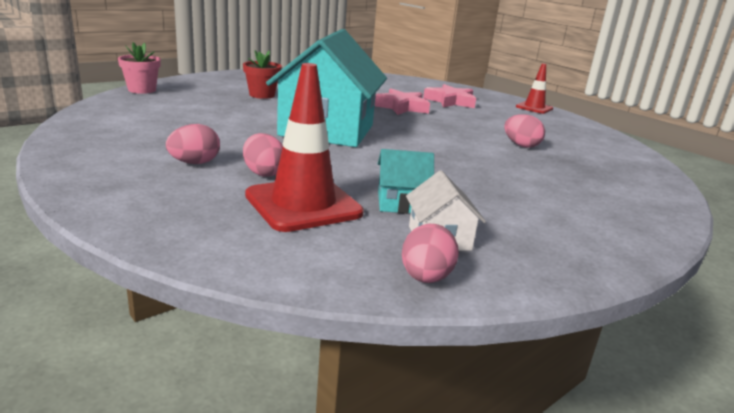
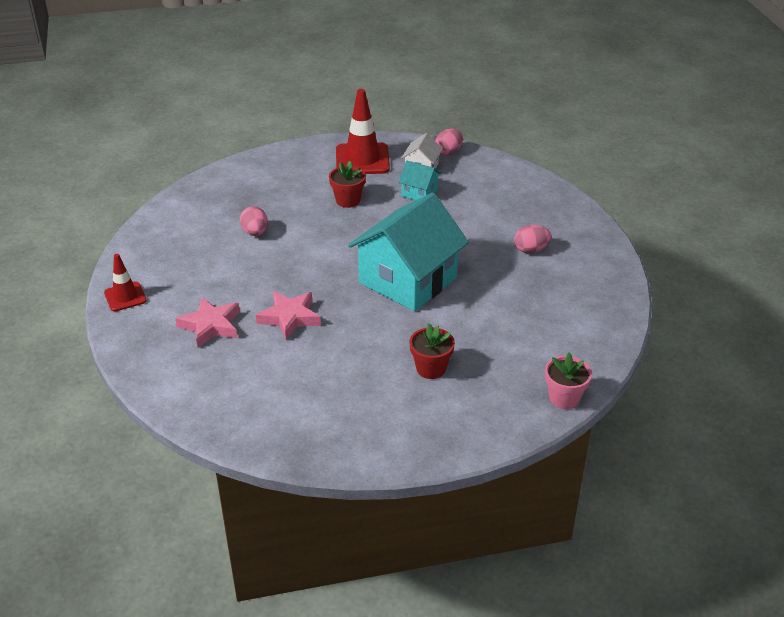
camera: 150 degrees left, 15 degrees up
pink egg [243,133,283,177] -> none
red traffic cone [245,63,364,232] -> red traffic cone moved to [336,89,390,174]
none -> red flower pot [329,161,366,208]

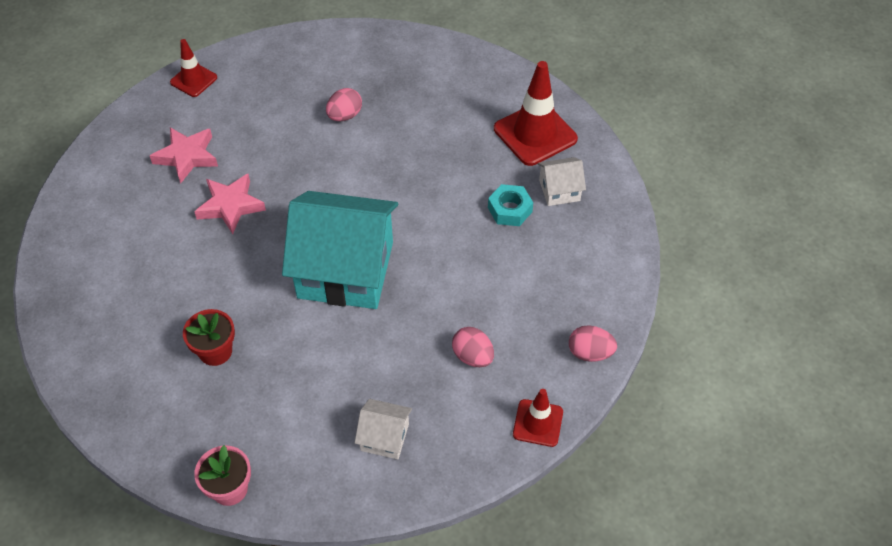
camera: 60 degrees right, 15 degrees up
red flower pot [329,161,366,208] -> none
turquoise house [398,161,441,200] -> turquoise nut [488,184,533,226]
pink egg [435,129,463,155] -> pink egg moved to [569,325,617,362]
none -> white house [355,399,412,459]
none -> red traffic cone [513,389,563,447]

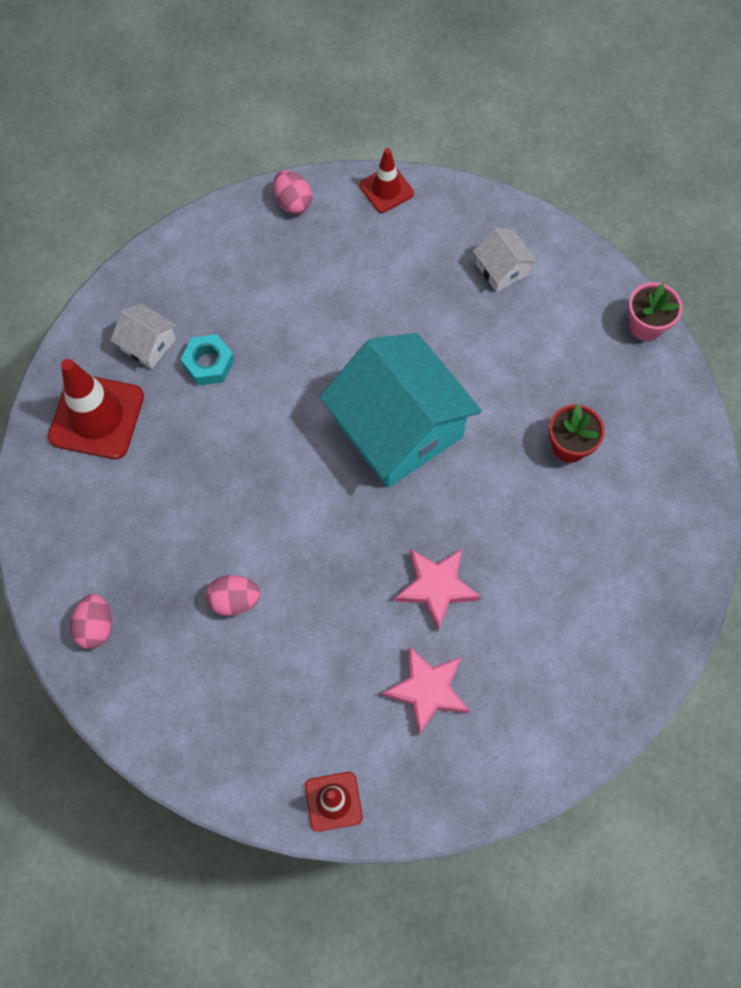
camera: 135 degrees left, 15 degrees up
pink egg [452,327,494,367] -> pink egg moved to [70,594,112,649]

